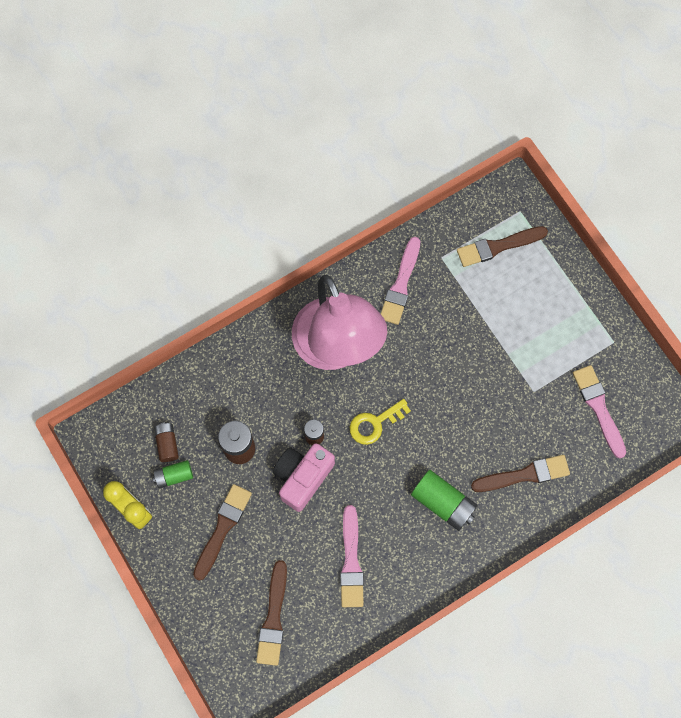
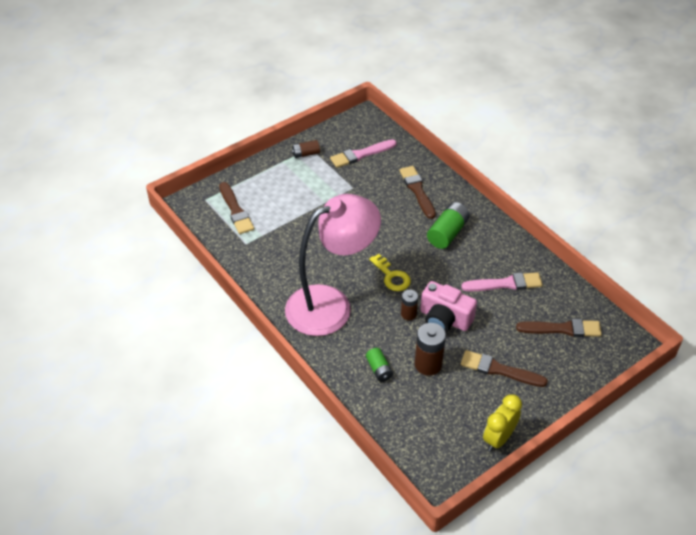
camera: 95 degrees left, 25 degrees down
green battery [153,460,193,489] -> green battery moved to [366,348,393,382]
brown battery [154,423,179,462] -> brown battery moved to [292,140,320,158]
pink brush [381,237,420,325] -> none

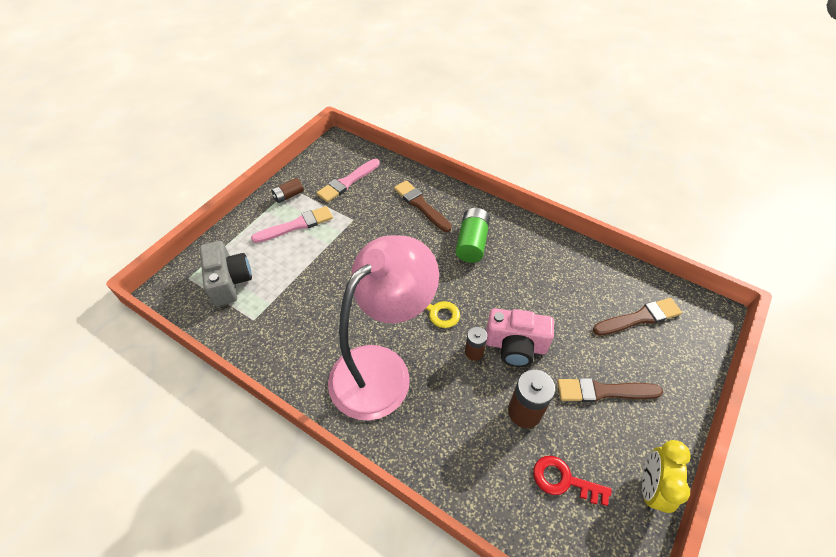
camera: 20 degrees left, 5 degrees up
brown brush [219,182,254,234] -> grey camera [200,241,252,306]
green battery [366,348,393,382] -> none
pink brush [461,272,543,292] -> pink brush moved to [251,206,333,243]
none -> red key [533,456,612,506]

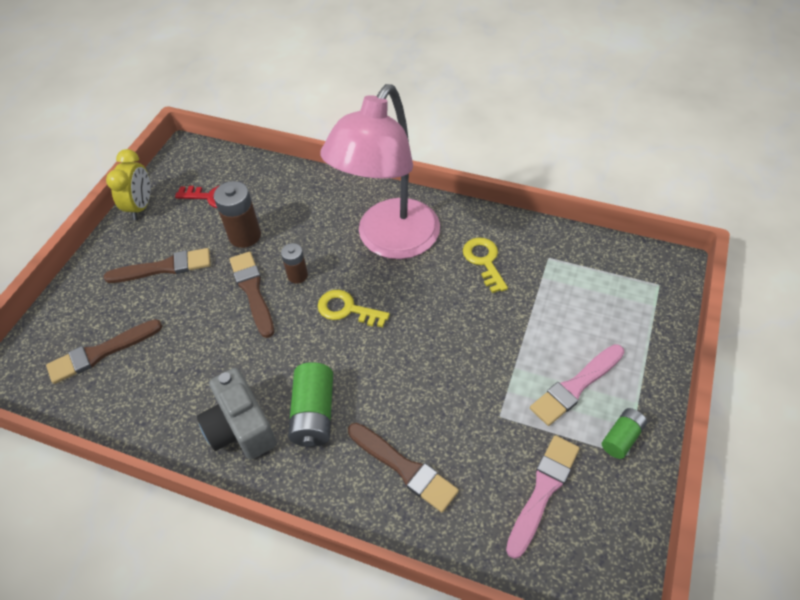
camera: 170 degrees right, 0 degrees up
grey camera [200,241,252,306] -> grey camera moved to [197,368,277,459]
brown battery [271,178,304,203] -> green battery [602,408,647,459]
pink camera [486,308,554,367] -> brown brush [229,251,274,338]
none -> yellow key [463,237,508,293]

